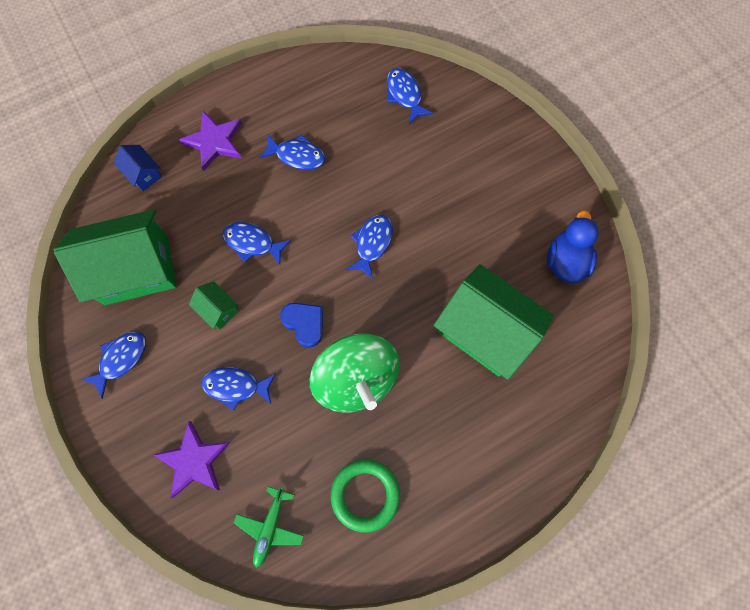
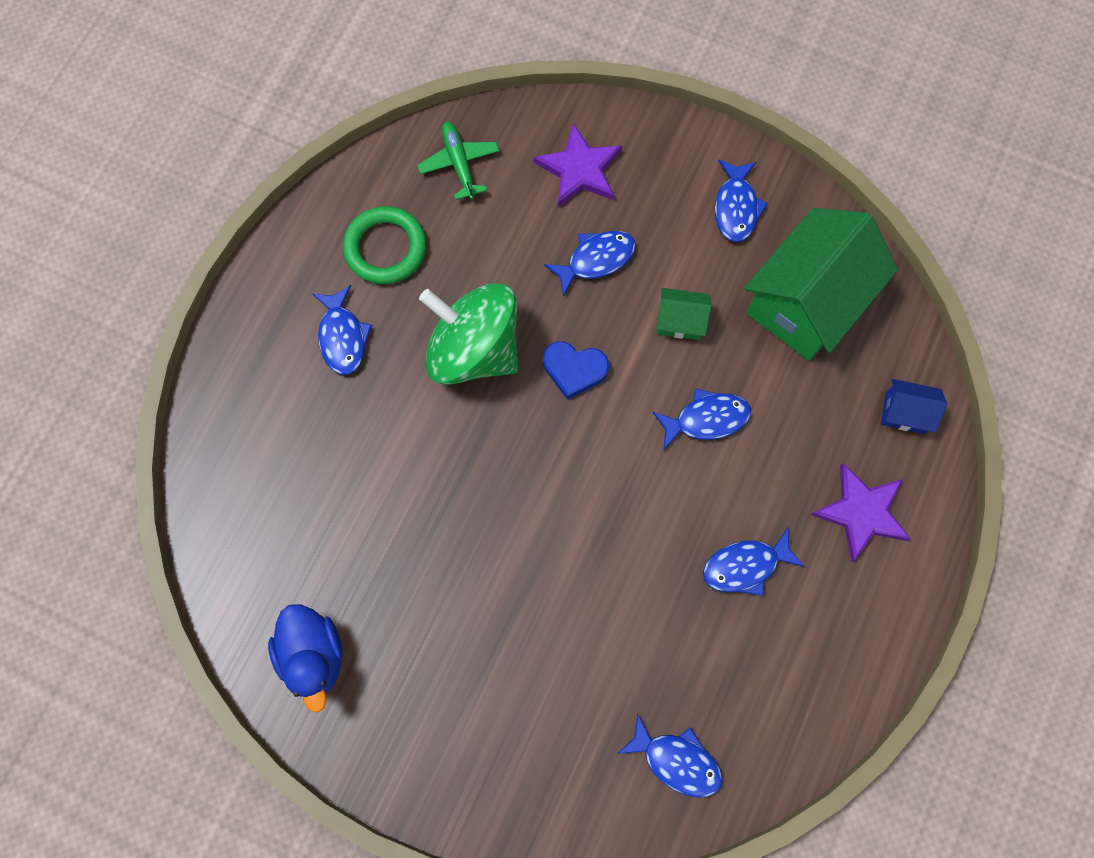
camera: 145 degrees right, 0 degrees up
blue fish [346,214,393,279] -> blue fish moved to [312,285,372,375]
green house [434,264,553,380] -> none

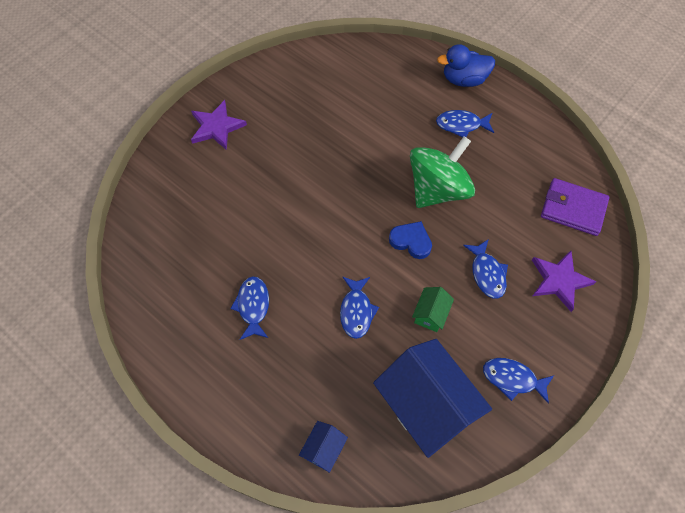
camera: 105 degrees right, 10 degrees down
blue duck [268,604,342,712] -> blue duck moved to [437,44,495,87]
green ring [343,206,426,284] -> none
green plane [417,122,499,200] -> purple wallet [541,178,609,236]
blue heart [543,341,609,400] -> blue heart turned 90 degrees clockwise [389,221,432,259]
blue fish [617,713,723,798] -> none
green house [744,208,898,361] -> blue house [373,339,492,458]
purple star [811,463,911,562] -> purple star moved to [191,100,247,150]

